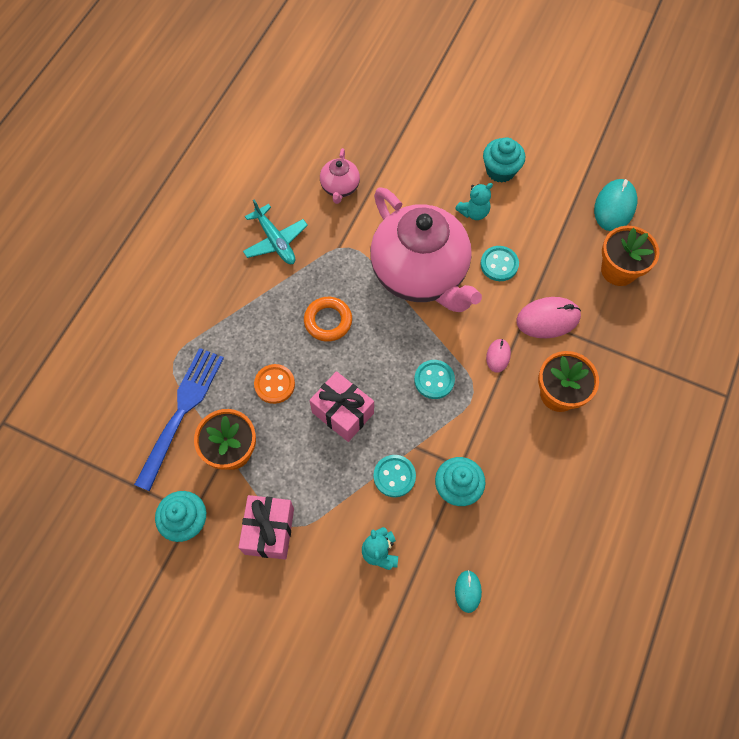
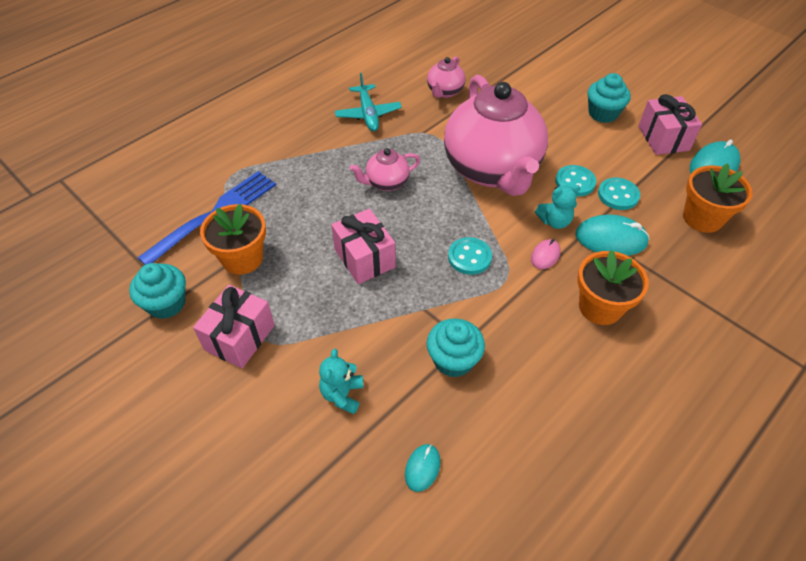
camera: 20 degrees right, 15 degrees down
orange button [254,364,295,404] -> none
orange ring [304,297,352,342] -> pink teapot [350,148,420,191]
turquoise button [374,455,416,497] -> turquoise button moved to [598,178,640,210]
turquoise teddy bear [455,183,493,220] -> turquoise teddy bear moved to [535,185,580,229]
pink mouse [516,297,581,338] -> turquoise mouse [575,214,650,256]
none -> pink gift [638,94,702,155]

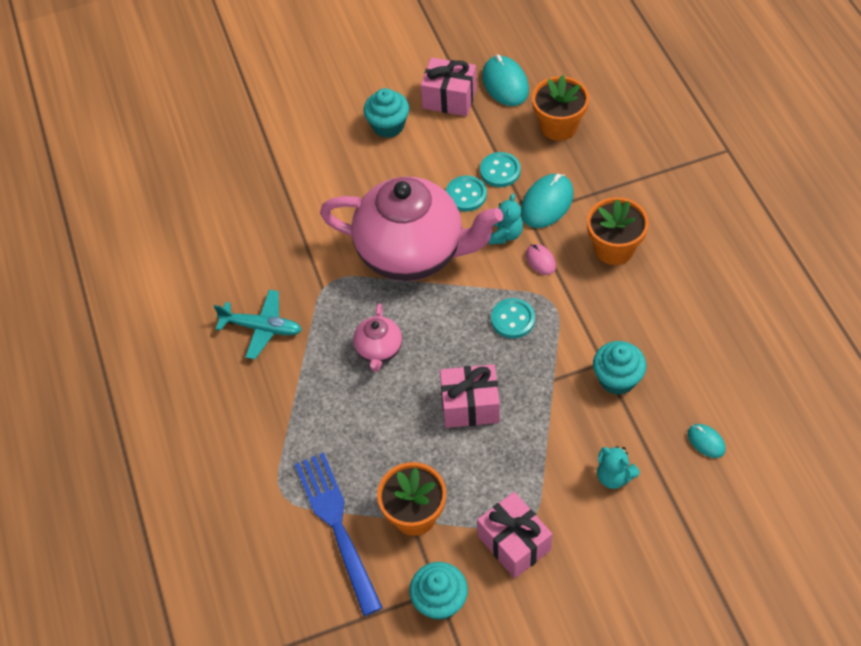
camera: 60 degrees left, 5 degrees up
pink teapot [427,56,465,98] -> none

